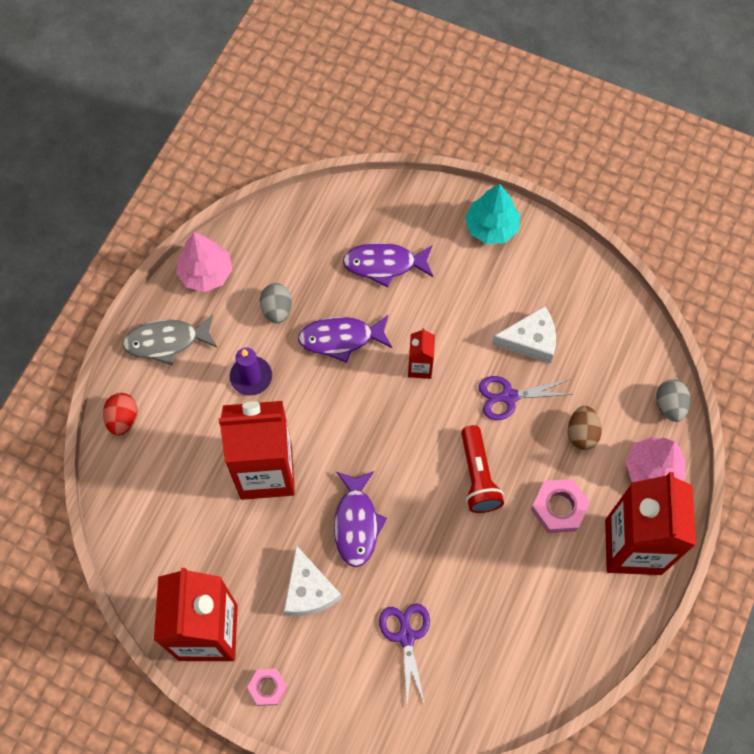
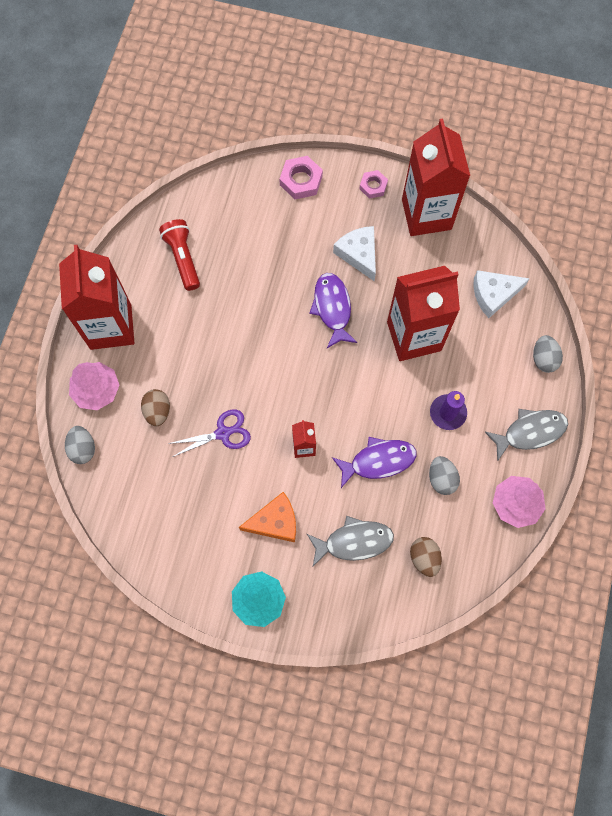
camera: 170 degrees right, 5 degrees up
red egg [103,393,137,436] -> grey egg [533,335,563,373]
purple fish [343,243,433,287] -> grey fish [307,516,394,566]
purple scissors [379,603,430,705] -> none
red flashlight [461,425,504,513] -> red flashlight moved to [159,219,200,291]
white cheese [492,306,556,364] -> white cheese moved to [474,270,530,318]
pink nut [531,479,590,533] -> pink nut moved to [279,156,323,199]
none -> orange cheese [239,492,296,542]
none -> brown egg [410,537,442,577]

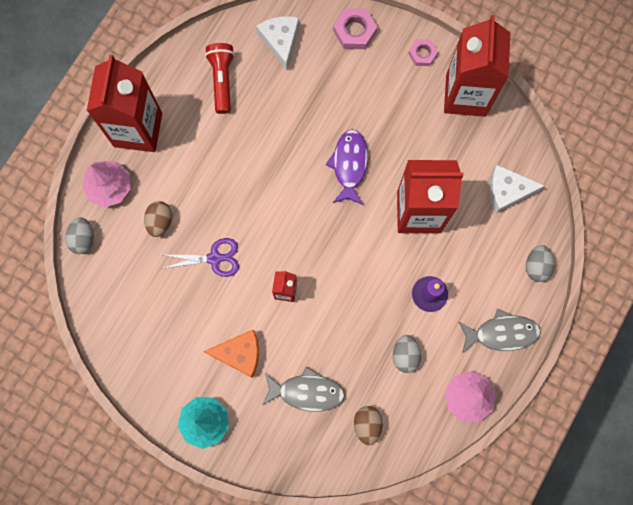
camera: 15 degrees right, 5 degrees up
purple fish [332,437,417,488] -> none
white cheese [333,226,376,281] -> white cheese moved to [256,16,299,70]

